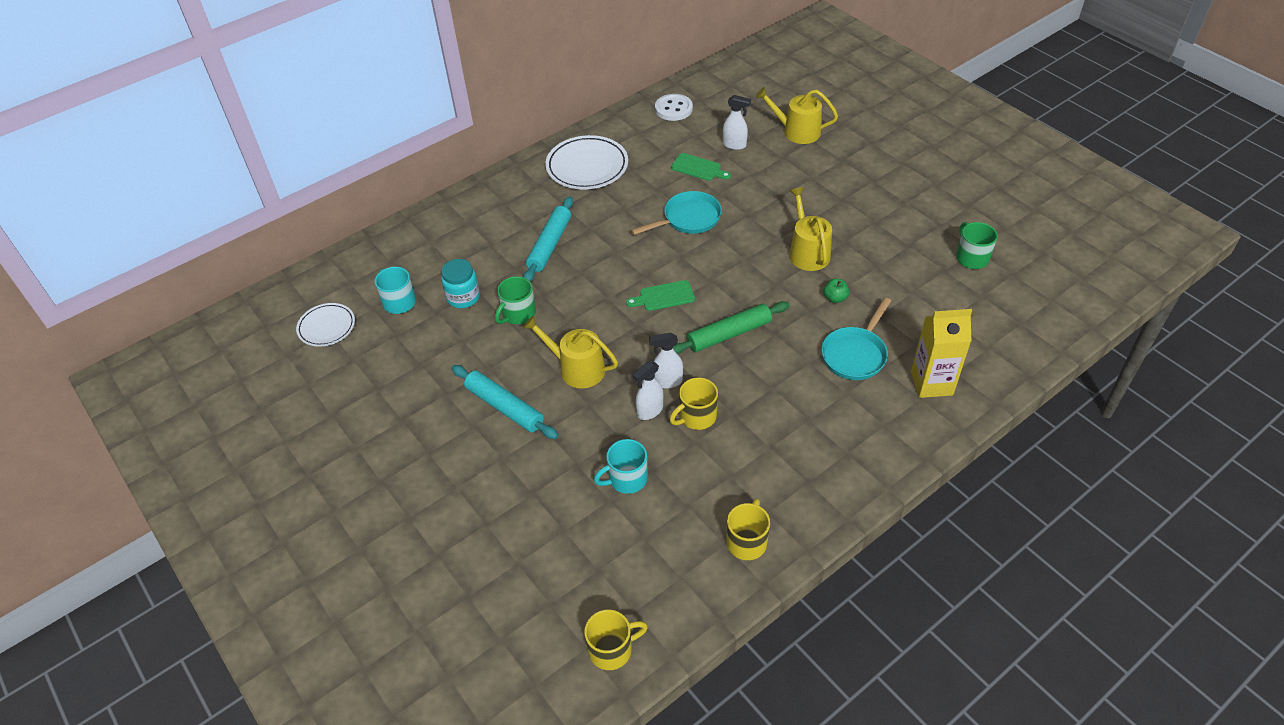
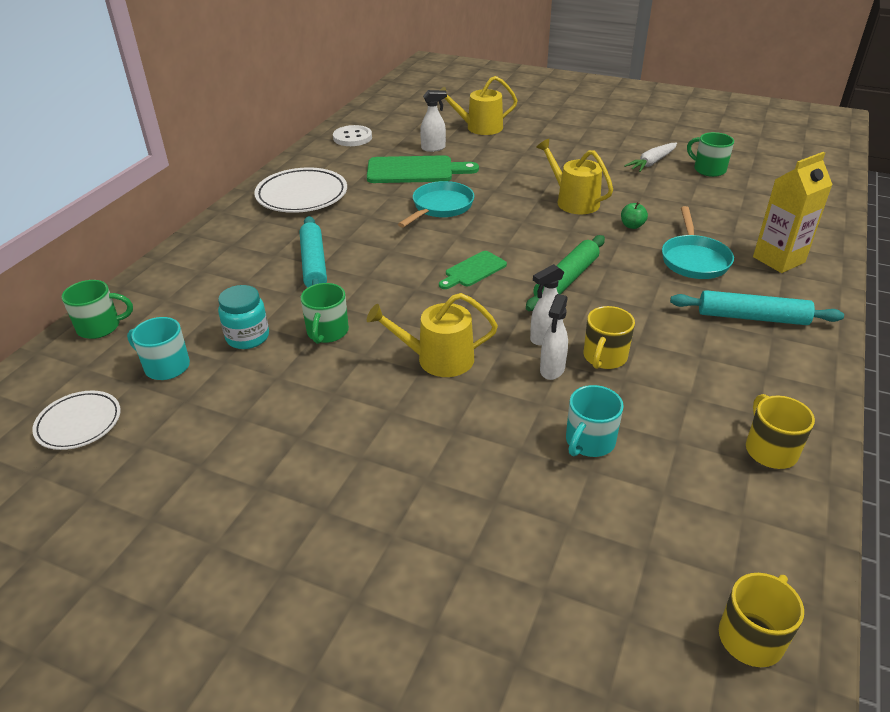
camera: 30 degrees left, 10 degrees down
turquoise rolling pin [451,365,558,439] -> turquoise rolling pin moved to [670,290,844,325]
green cutting board [671,153,731,181] -> green cutting board [367,155,479,183], size x1.76
none -> green mug [62,280,133,339]
none -> white carrot [624,143,677,172]

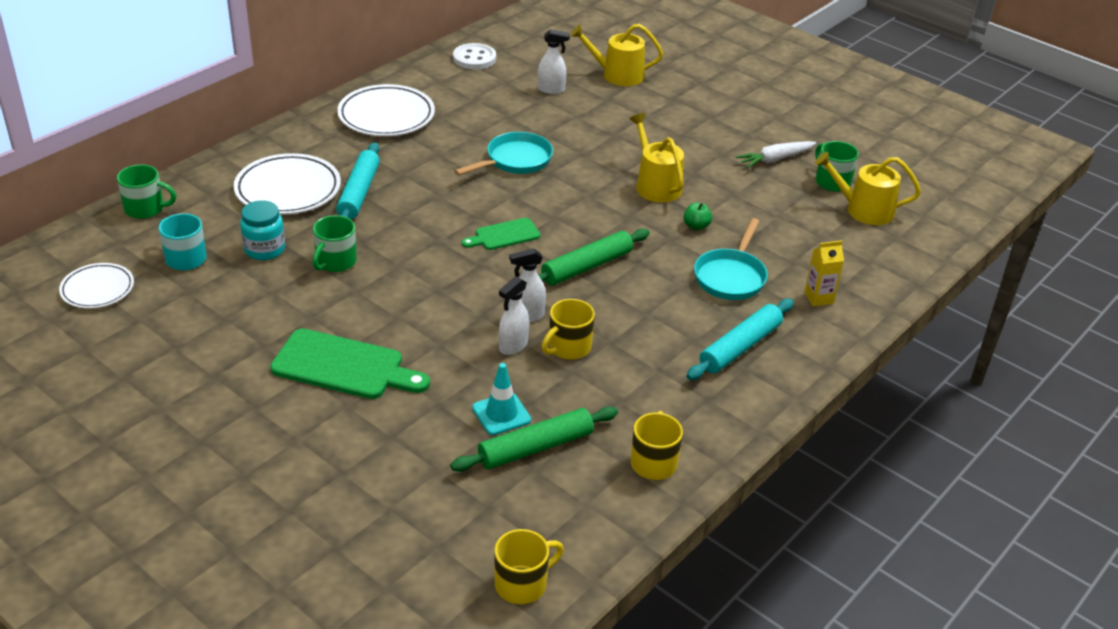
camera: 15 degrees right, 0 degrees up
green cutting board [367,155,479,183] -> green cutting board moved to [270,328,430,399]
yellow watering can [367,293,498,377] -> yellow watering can moved to [815,152,921,225]
turquoise mug [566,385,624,457] -> turquoise traffic cone [472,363,531,435]
turquoise rolling pin [670,290,844,325] -> turquoise rolling pin turned 75 degrees counterclockwise [686,299,794,380]
yellow carton [753,152,833,273] -> yellow carton [804,240,844,306], size x0.59
none -> white plate [234,153,341,215]
none -> green rolling pin [450,406,618,472]

